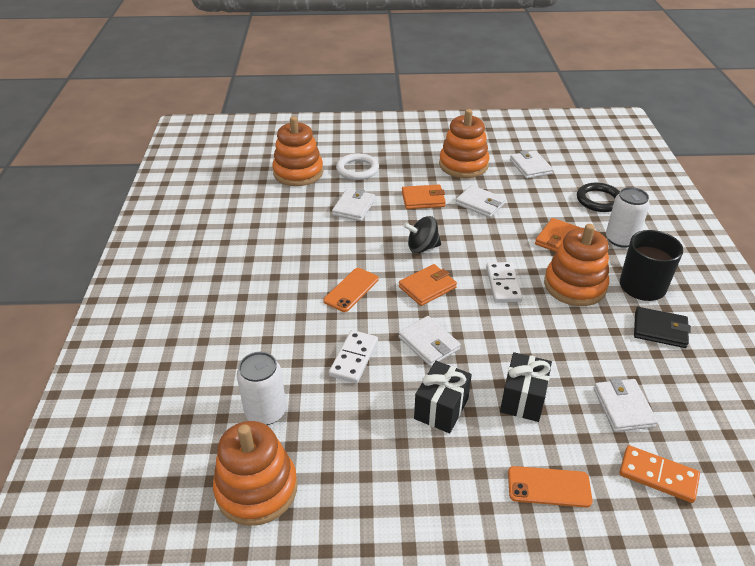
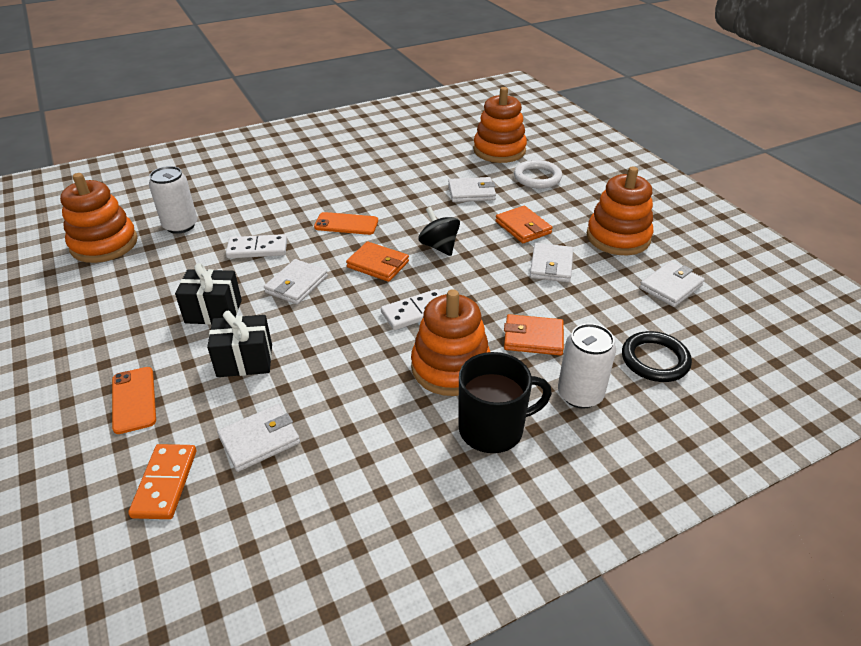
camera: 65 degrees right, 0 degrees up
black wallet [634,307,691,348] -> none

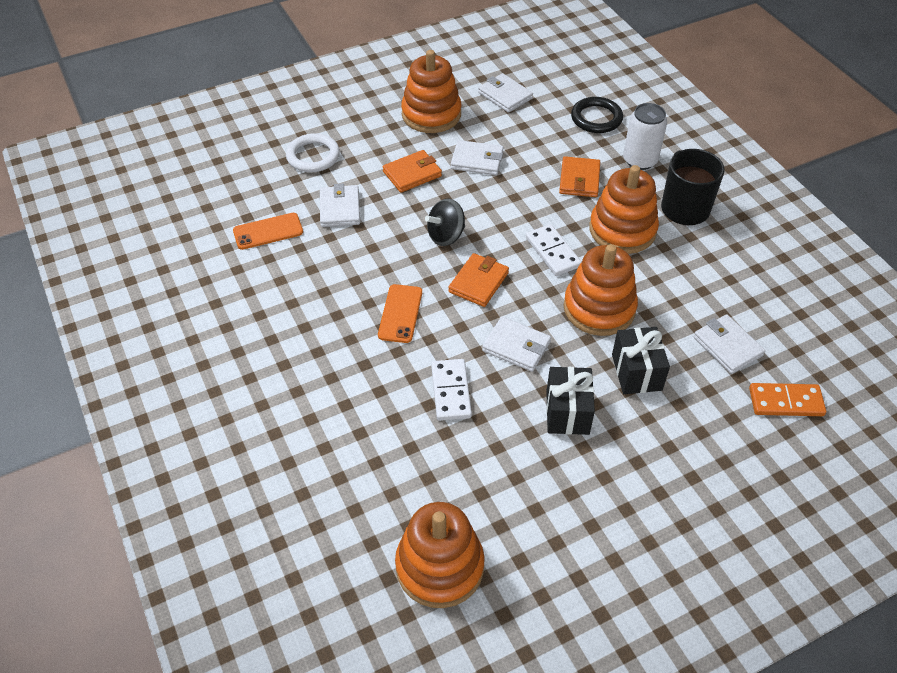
camera: 90 degrees left, 10 degrees up
orange phone [112,367,156,434] -> orange phone moved to [233,213,303,250]
white can [149,166,197,234] -> none
orange stacking toy [473,87,527,163] -> orange stacking toy moved to [564,244,638,336]

